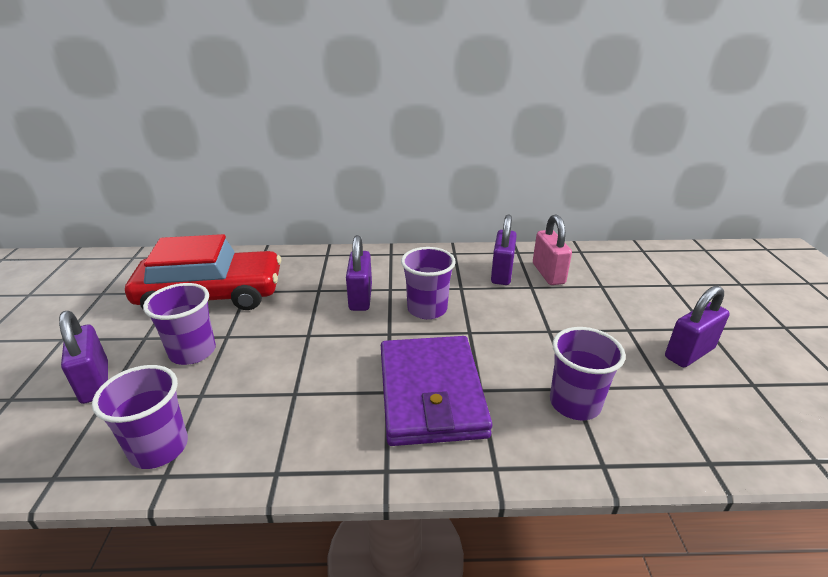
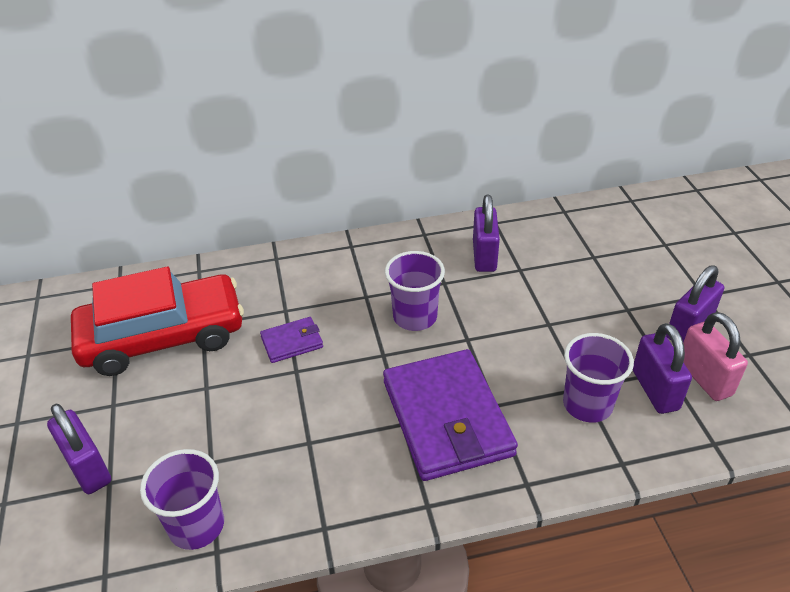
camera: 10 degrees left, 10 degrees up
purple cup [143,283,216,365] -> none
purple padlock [346,235,372,311] -> purple padlock moved to [633,323,692,414]
pink padlock [533,215,572,285] -> pink padlock moved to [683,312,748,401]
none -> purple wallet [260,317,323,363]

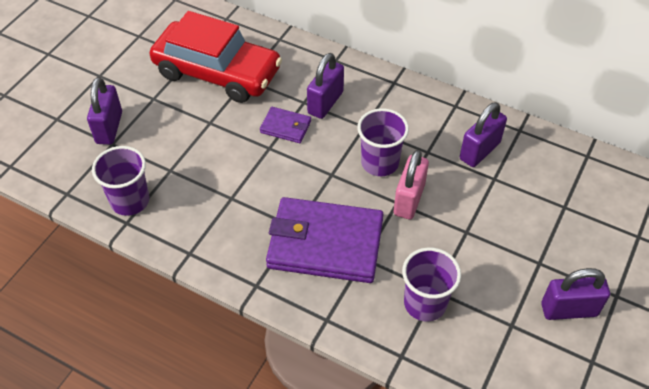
camera: 40 degrees right, 10 degrees up
purple wallet [383,349,518,481] -> purple wallet turned 75 degrees clockwise [266,197,384,283]
purple padlock [633,323,692,414] -> purple padlock moved to [307,53,344,119]
pink padlock [683,312,748,401] -> pink padlock moved to [394,150,429,219]

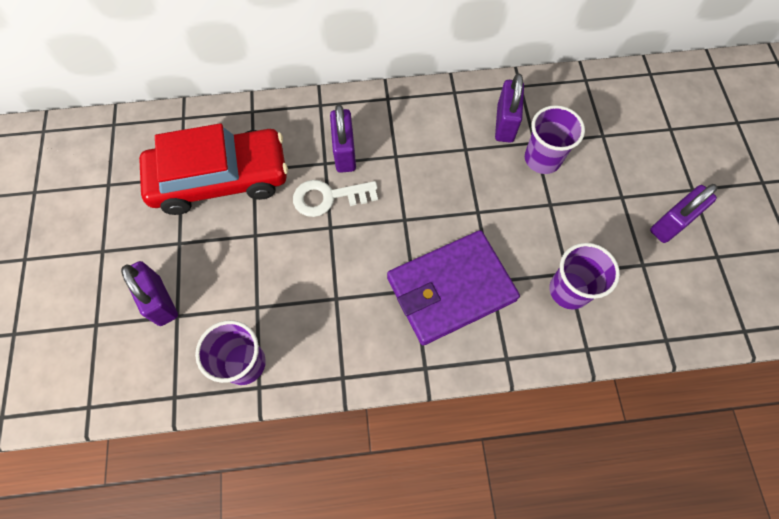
camera: 35 degrees left, 15 degrees up
purple wallet [260,107,311,143] -> white key [293,180,378,217]
purple cup [357,108,409,176] -> purple cup moved to [525,105,585,174]
pink padlock [394,150,429,219] -> none

